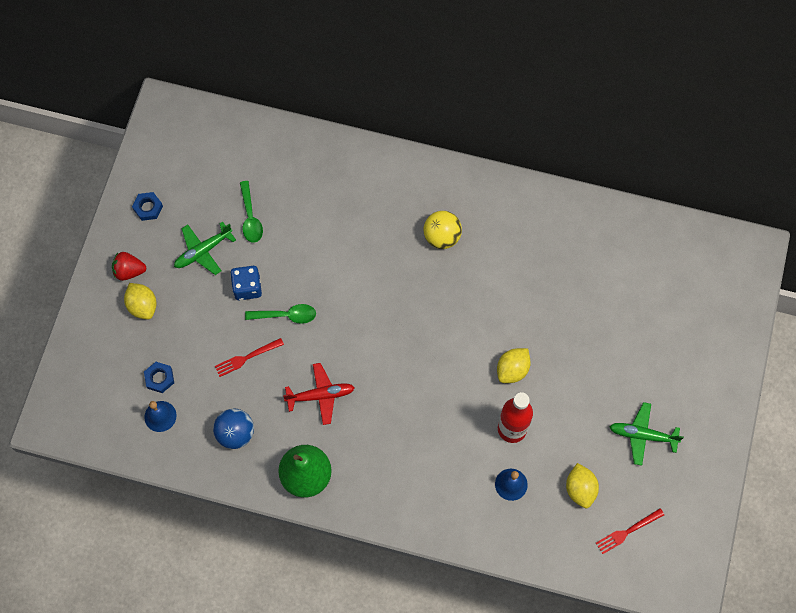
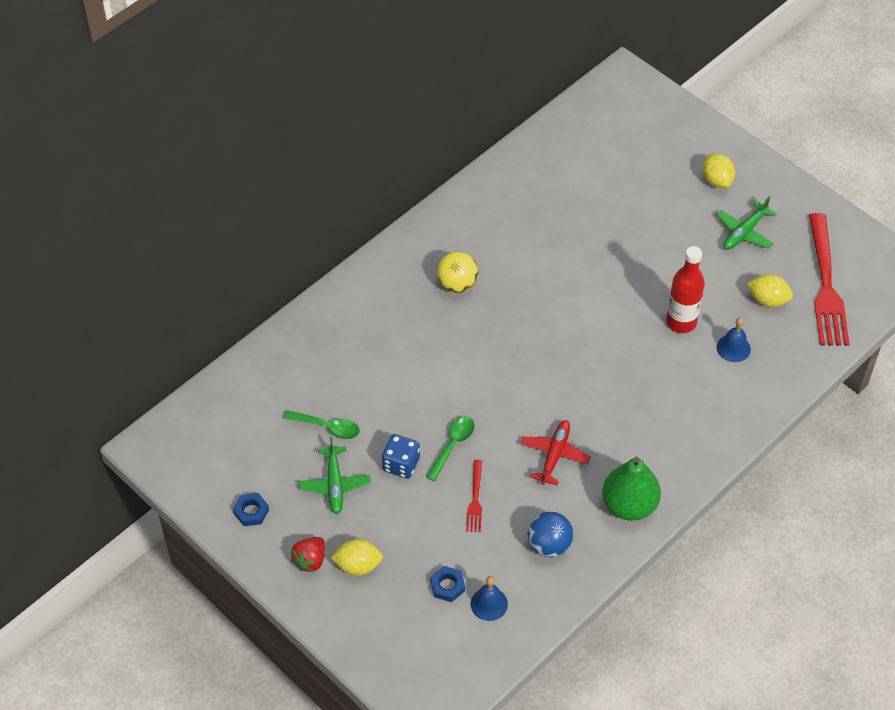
camera: 60 degrees left, 15 degrees down
yellow lemon [497,348,531,383] -> yellow lemon moved to [703,153,735,188]
red fork [596,508,664,554] -> red fork [809,213,849,346], size x2.14

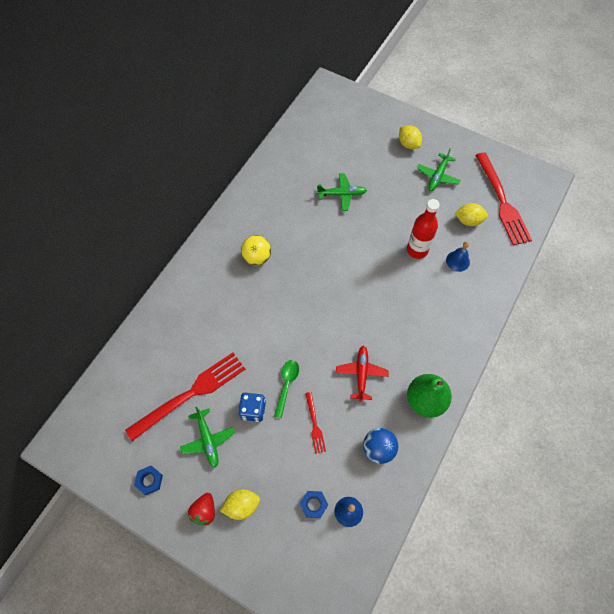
camera: 15 degrees left, 10 degrees up
green spoon [283,410,360,439] -> red fork [125,352,245,441]
none -> green plane [317,173,367,211]

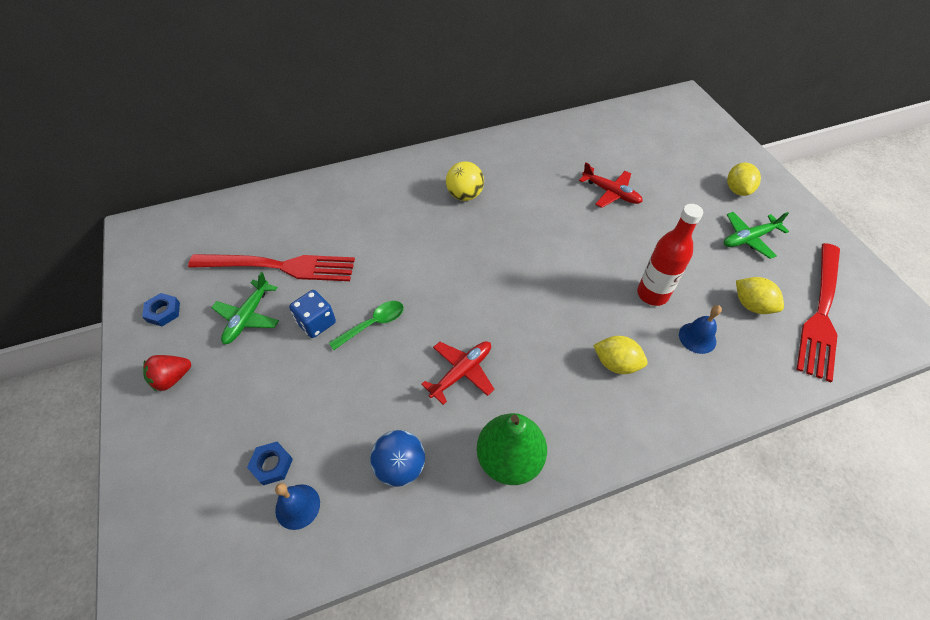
camera: 40 degrees right, 10 degrees down
yellow lemon [220,489,260,520] -> yellow lemon moved to [593,336,648,374]
red fork [305,392,326,454] -> none
green plane [317,173,367,211] -> red plane [579,162,643,208]

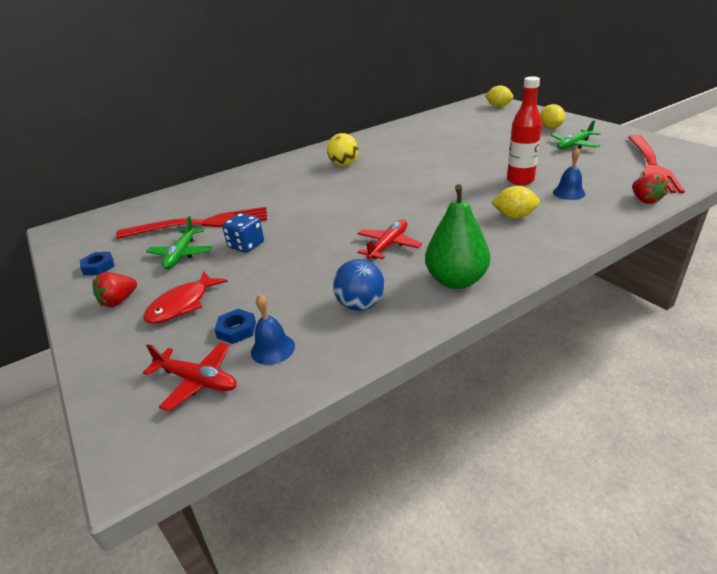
camera: 10 degrees left, 20 degrees down
green spoon [329,301,404,350] -> none
red plane [579,162,643,208] -> red plane moved to [143,342,237,411]
yellow lemon [736,277,784,314] -> yellow lemon moved to [485,85,513,107]
none -> red fish [143,271,227,324]
none -> red strawberry [632,173,668,204]

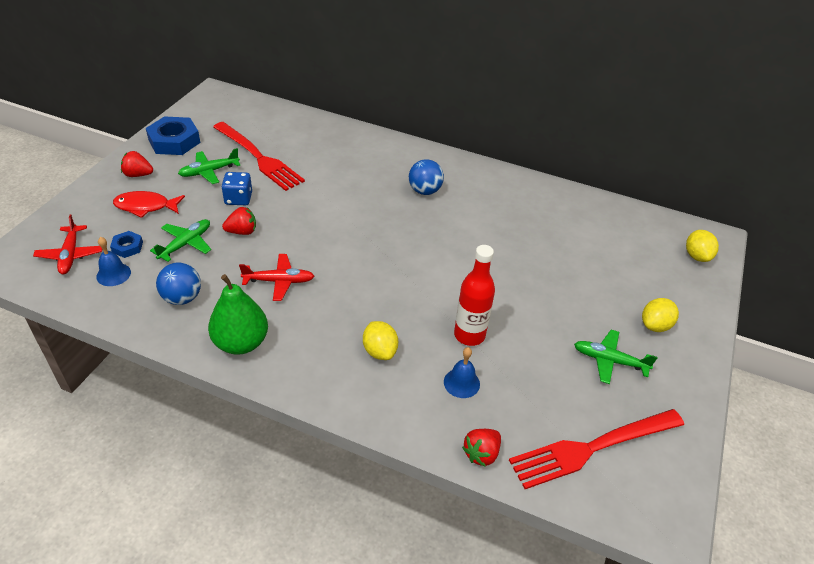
camera: 50 degrees right, 10 degrees up
blue nut [80,252,114,275] -> blue nut [146,116,200,155], size x1.97
yellow ball [327,133,359,166] -> blue ball [409,159,444,195]
none -> green plane [150,219,211,262]
none -> red strawberry [222,207,256,235]

